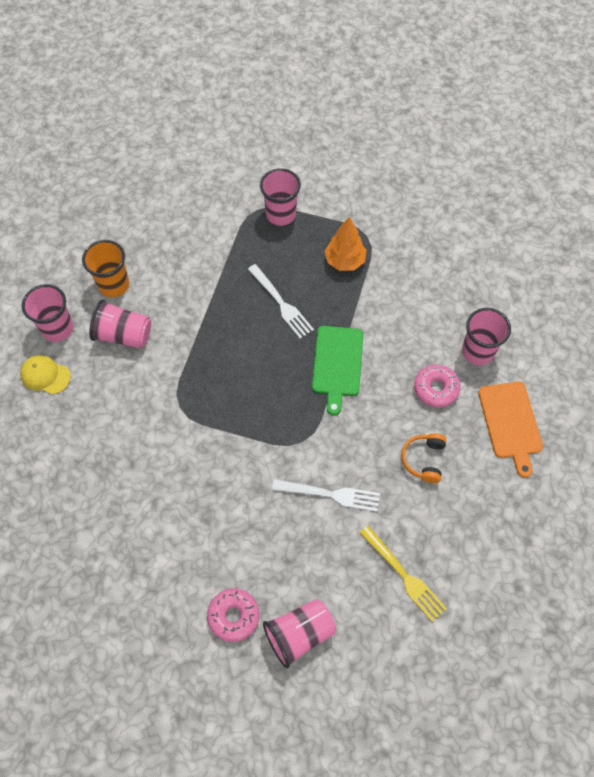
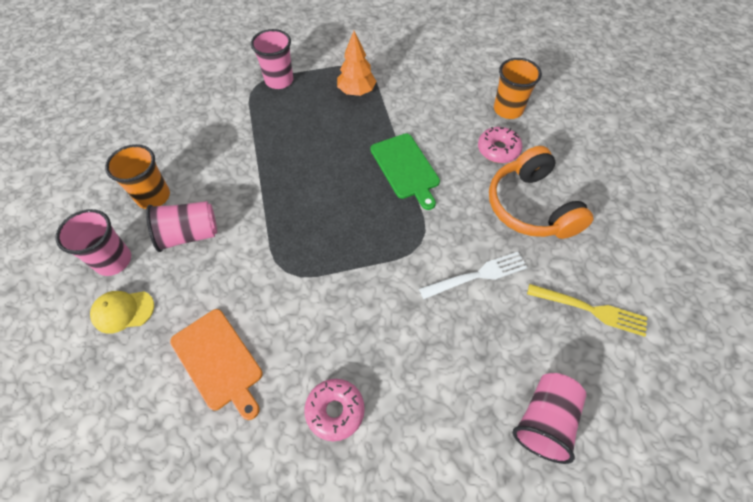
camera: 30 degrees left, 5 degrees down
pink donut [207,588,259,642] -> pink donut moved to [304,379,365,441]
white fork [248,264,314,339] -> none
orange headphones [401,433,446,483] -> orange headphones [489,146,593,239], size x1.97
pink cup [462,308,511,365] -> orange cup [494,58,542,119]
orange cutting board [478,382,543,478] -> orange cutting board moved to [170,309,263,420]

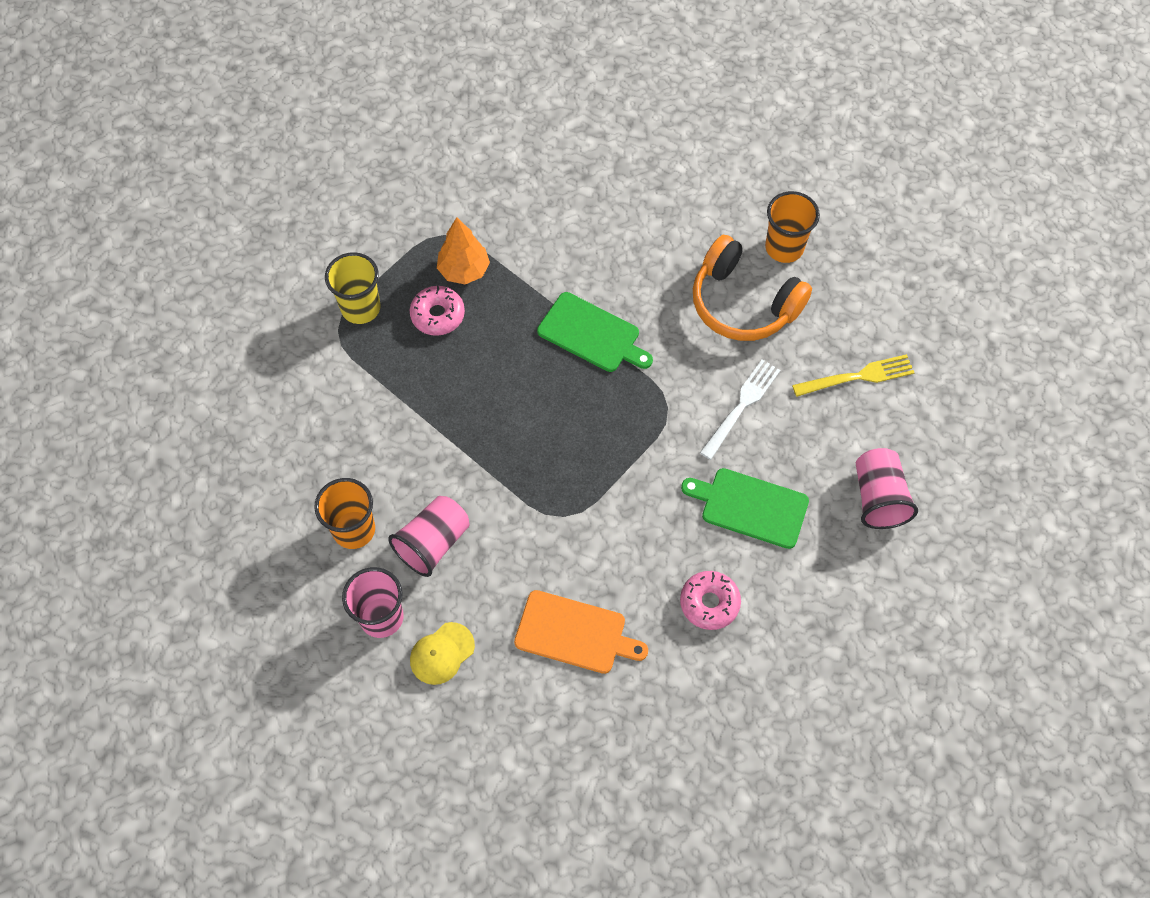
camera: 35 degrees left, 5 degrees up
pink cup [251,29,293,89] -> yellow cup [325,252,380,324]
pink donut [478,127,523,163] -> pink donut moved to [410,286,465,336]
orange cup [494,58,542,119] -> orange cup moved to [765,191,820,263]
none -> green cutting board [681,468,809,549]

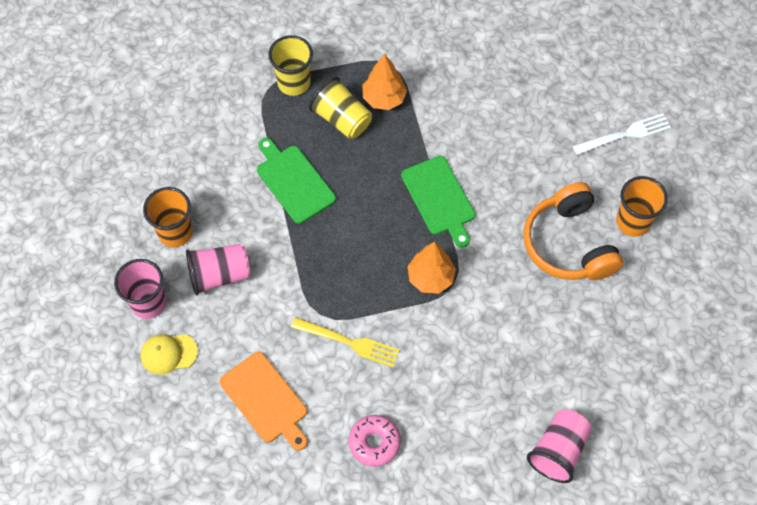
camera: 35 degrees right, 0 degrees up
pink donut [410,286,465,336] -> yellow cup [309,77,372,139]
green cutting board [681,468,809,549] -> green cutting board moved to [257,138,336,224]
white fork [700,360,780,460] -> white fork moved to [572,113,671,155]
yellow fork [792,354,915,397] -> yellow fork moved to [291,317,400,367]
none -> orange tree [407,242,456,294]

